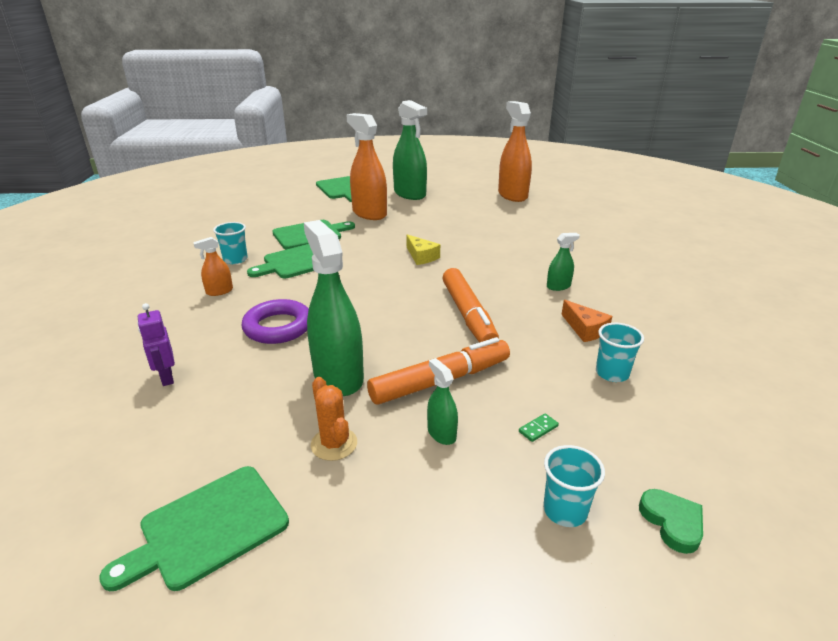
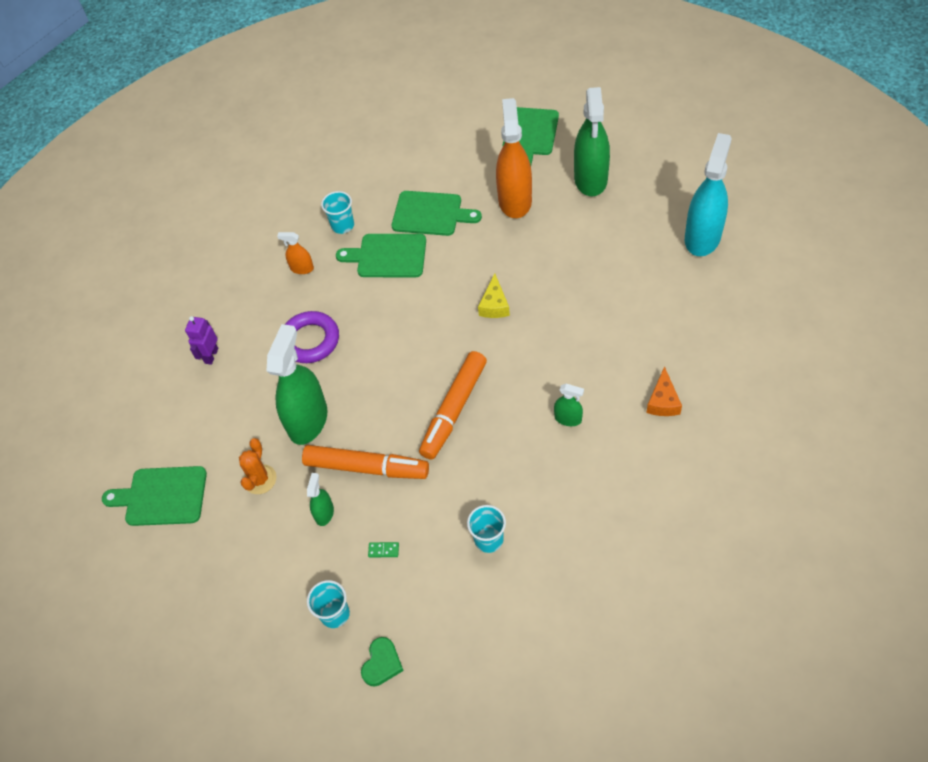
camera: 45 degrees right, 25 degrees up
orange spray bottle [498,101,532,202] -> turquoise spray bottle [685,133,732,256]
orange cheese [561,300,612,342] -> orange cheese moved to [646,366,682,416]

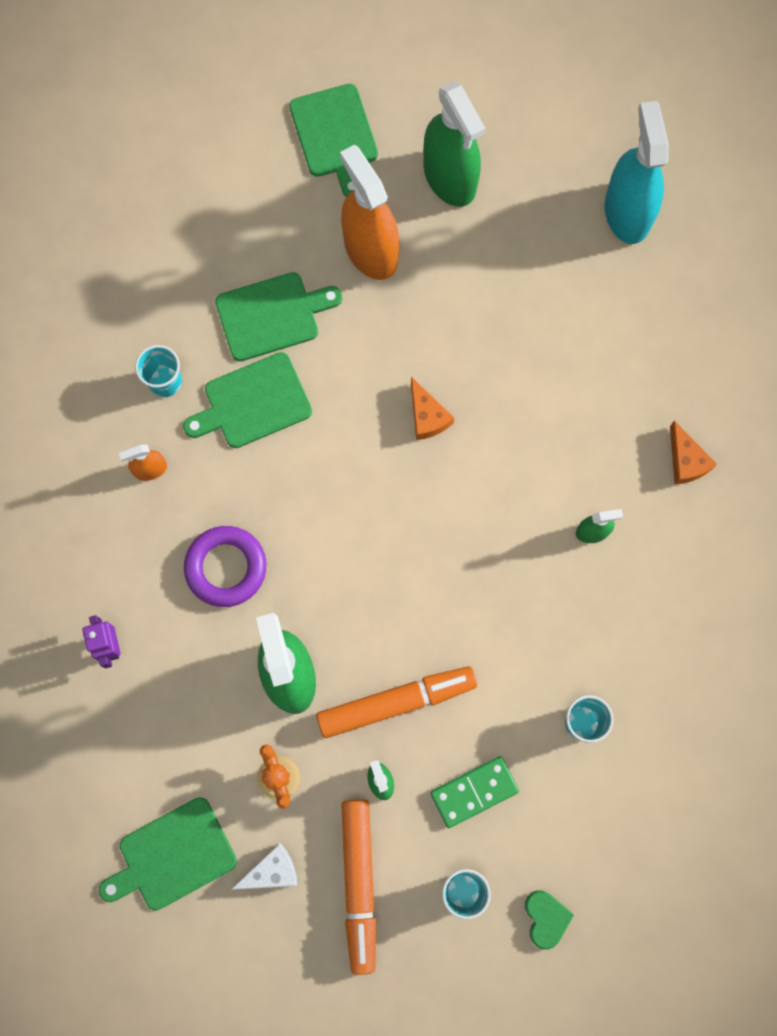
camera: 35 degrees left, 20 degrees up
green domino [368,542,399,558] -> green domino [430,756,519,828], size x2.18
orange marker [419,351,487,460] -> orange marker moved to [341,800,376,975]
yellow cheese [478,274,510,318] -> orange cheese [411,377,454,440]
none -> white cheese [231,843,297,890]

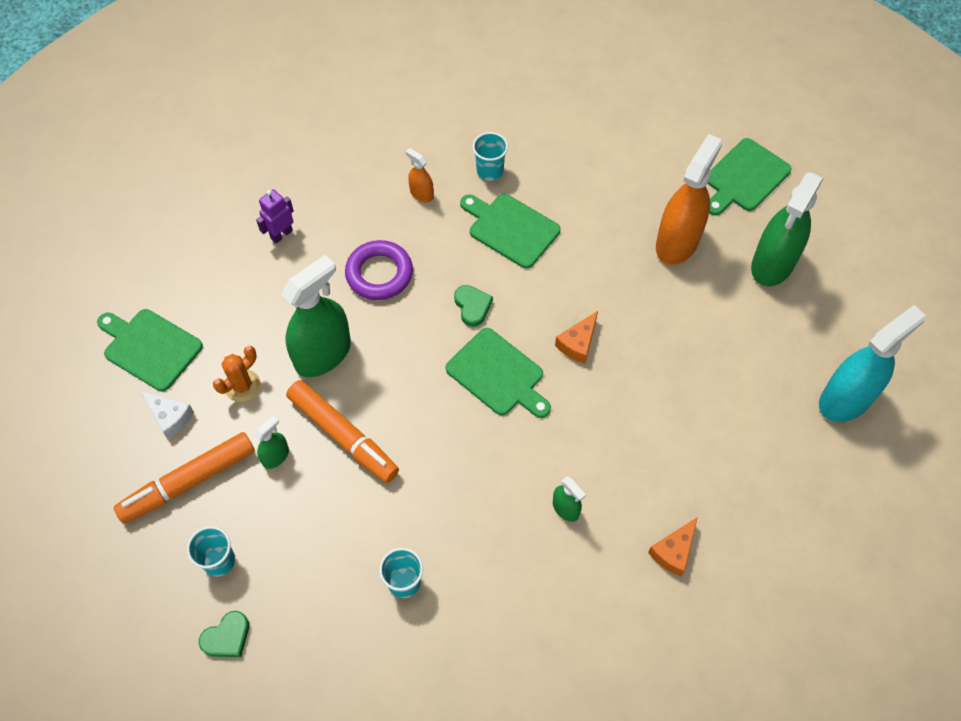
camera: 60 degrees right, 15 degrees down
green cutting board [215,272,342,361] -> green cutting board moved to [446,328,551,418]
green domino [430,756,519,828] -> none
none -> green heart [454,285,493,327]

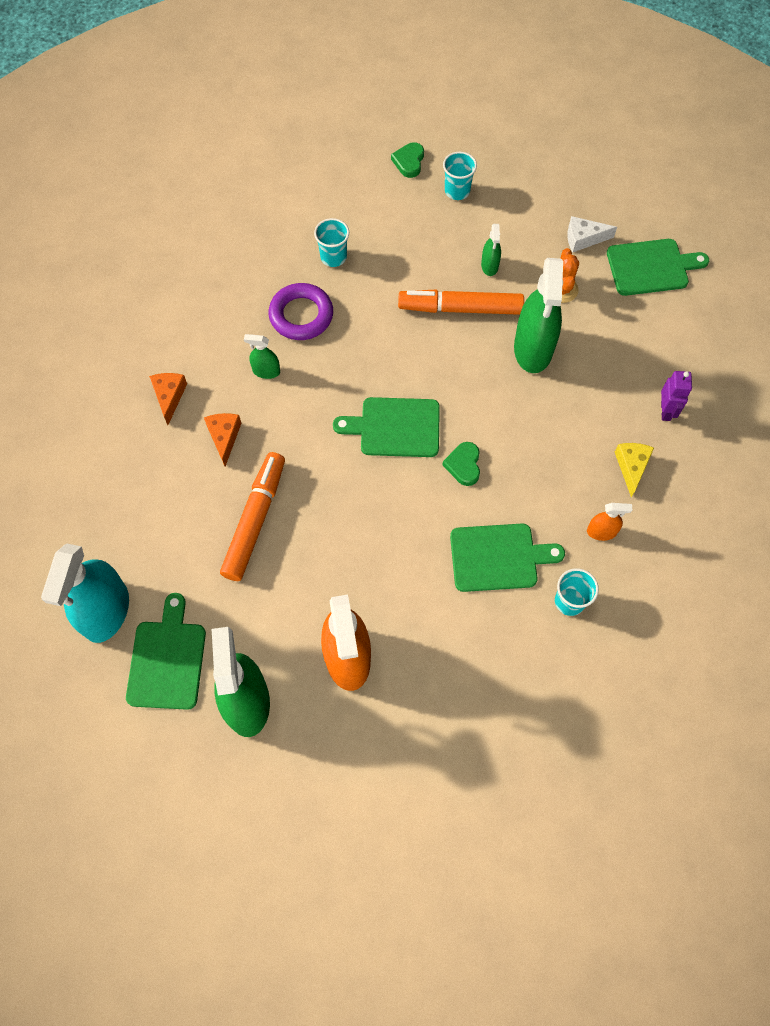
camera: 140 degrees right, 5 degrees up
orange marker [114,432,255,524] -> orange marker moved to [220,452,285,581]
purple ring [345,240,413,300] -> purple ring moved to [269,283,333,340]
green heart [454,285,493,327] -> green heart turned 60 degrees clockwise [443,442,480,486]
orange cheese [555,311,598,364] -> orange cheese moved to [204,413,241,467]
green cutting board [708,138,791,216] -> green cutting board moved to [126,593,206,710]
none -> yellow cheese [615,443,654,497]

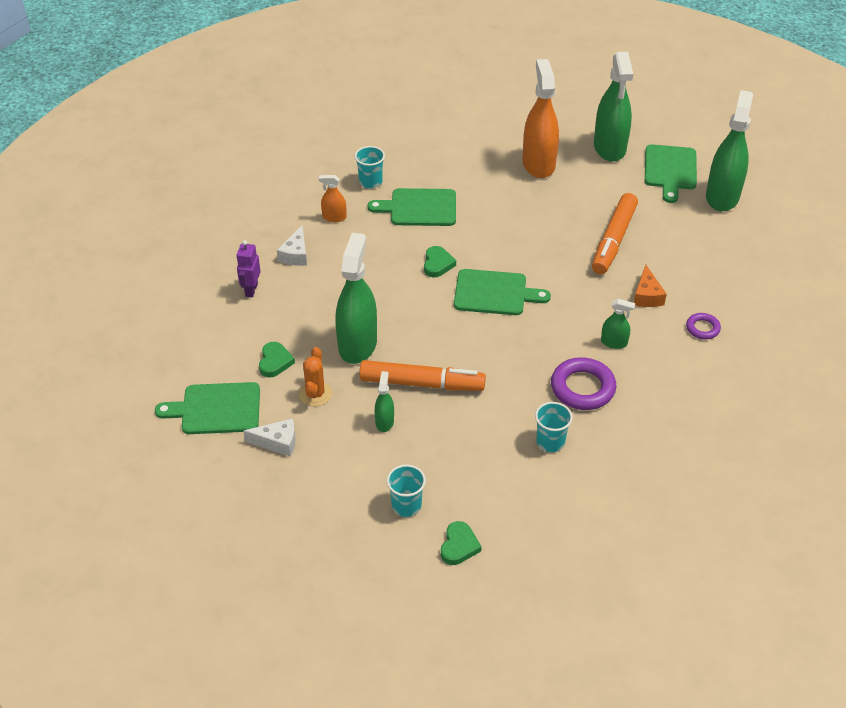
camera: 175 degrees left, 20 degrees down
turquoise spray bottle [41,543,129,643] -> green spray bottle [706,90,753,212]
orange cheese [149,373,187,425] -> purple ring [686,313,721,339]
yellow cheese [615,443,654,497] -> white cheese [277,225,307,266]
none -> green heart [259,342,295,377]

